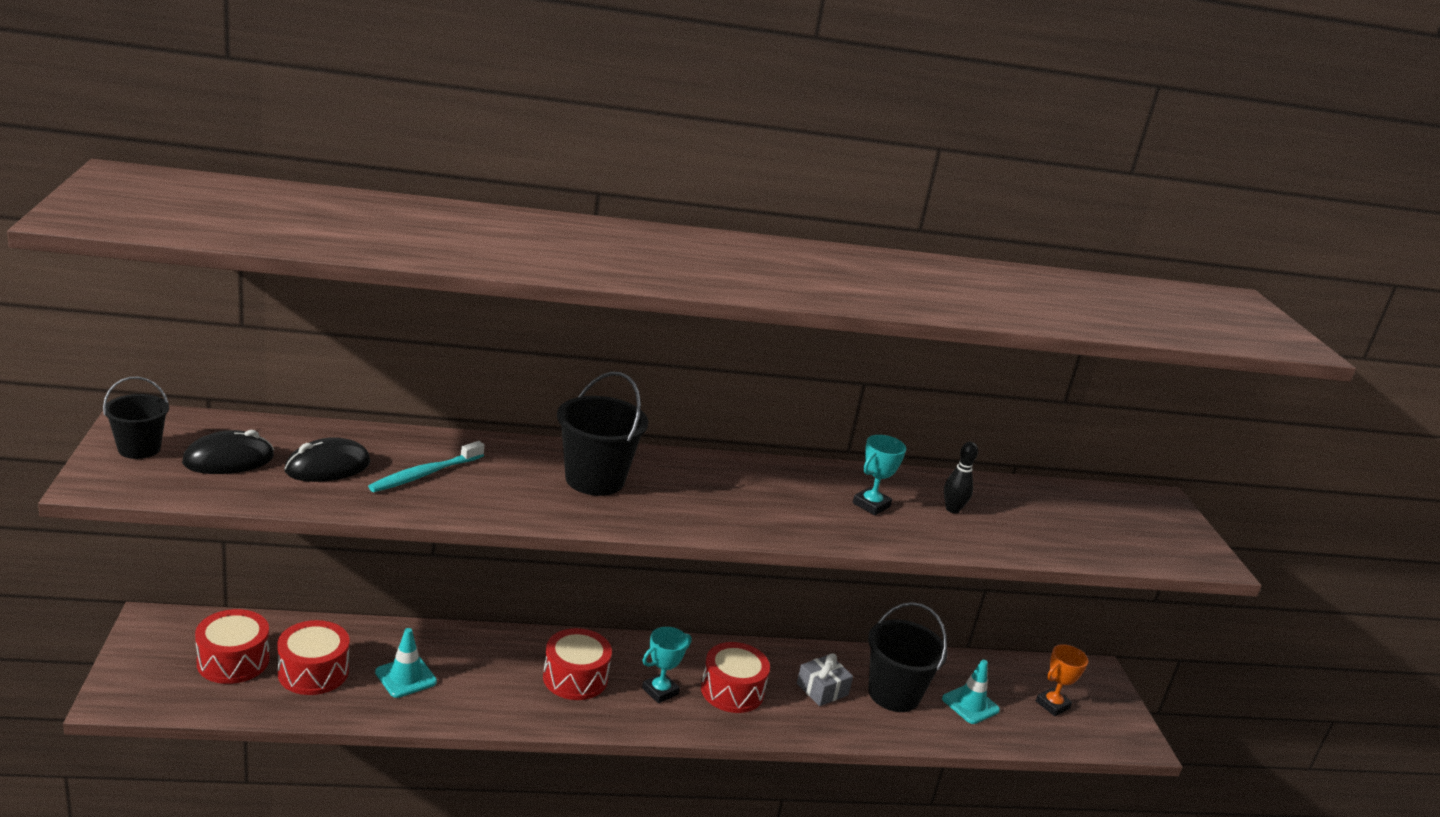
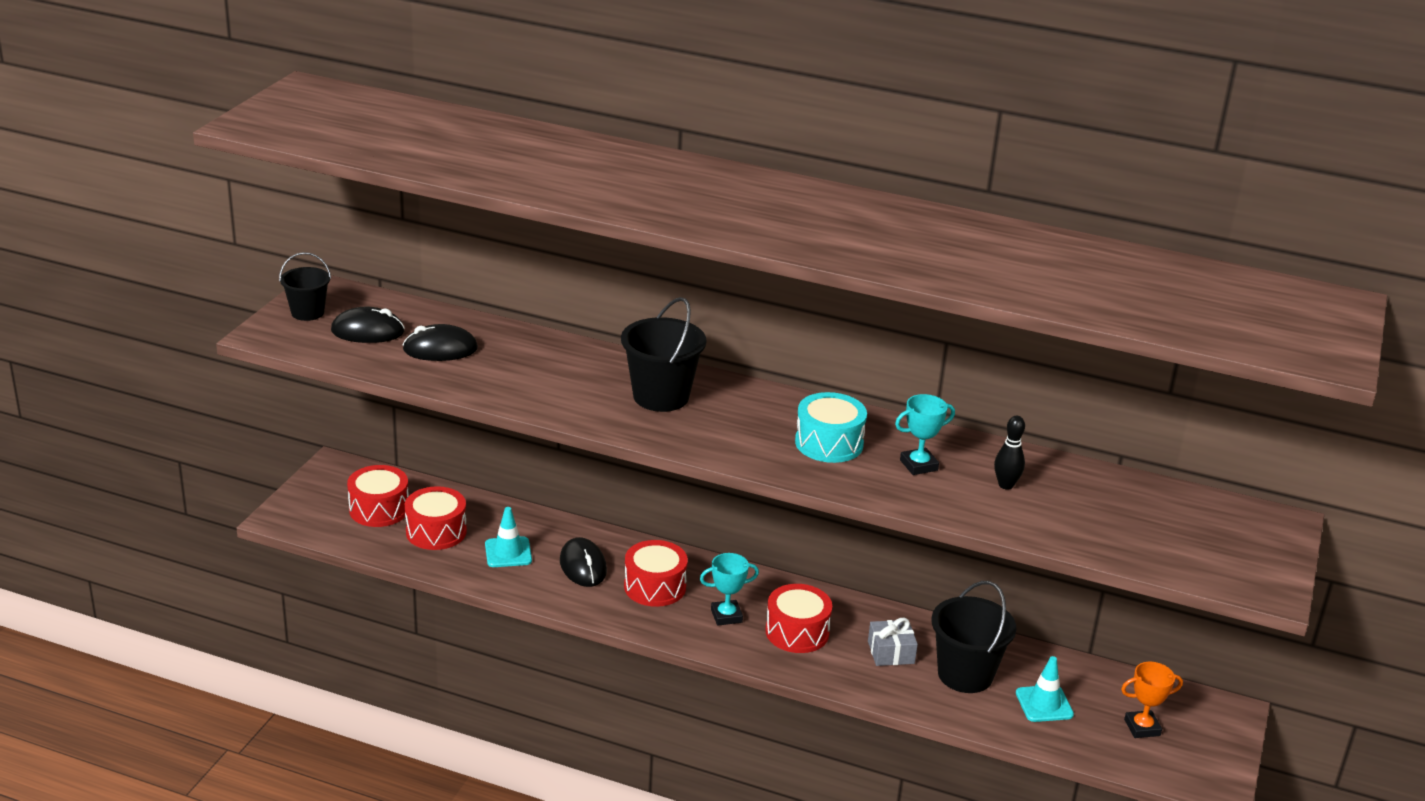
camera: 30 degrees right, 5 degrees up
turquoise toothbrush [368,441,484,492] -> none
none -> black mouse [560,537,607,587]
none -> turquoise drum [795,392,867,463]

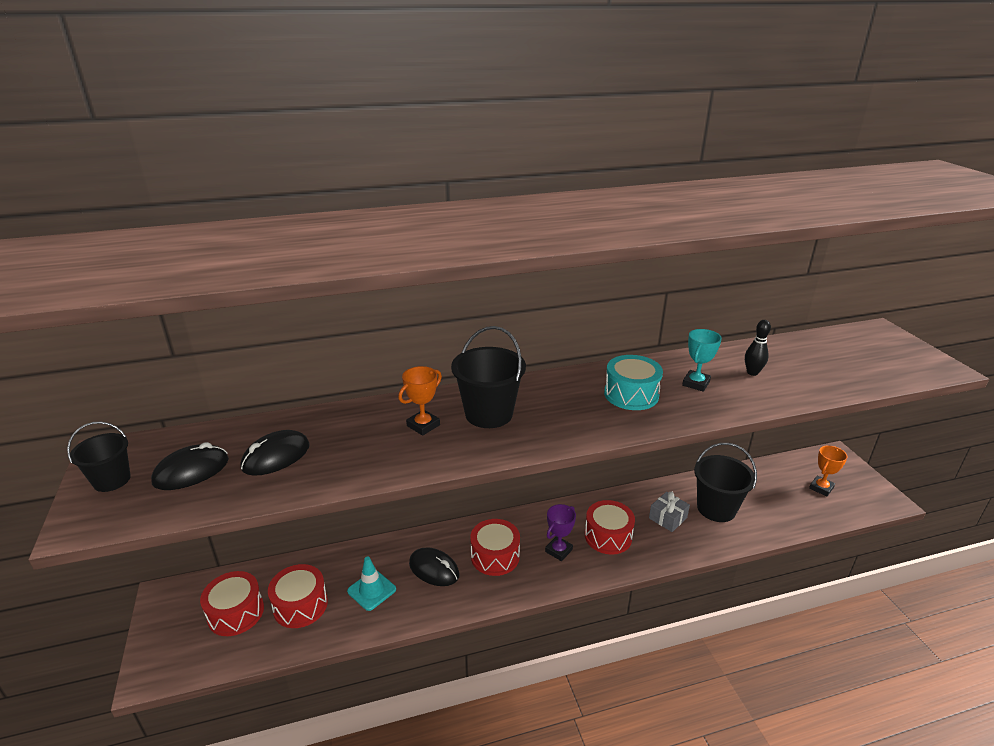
camera: 35 degrees left, 0 degrees up
turquoise trophy [700,553,759,626] -> purple trophy [545,504,576,561]
turquoise traffic cone [1016,656,1074,722] -> none
none -> orange trophy [398,366,442,436]

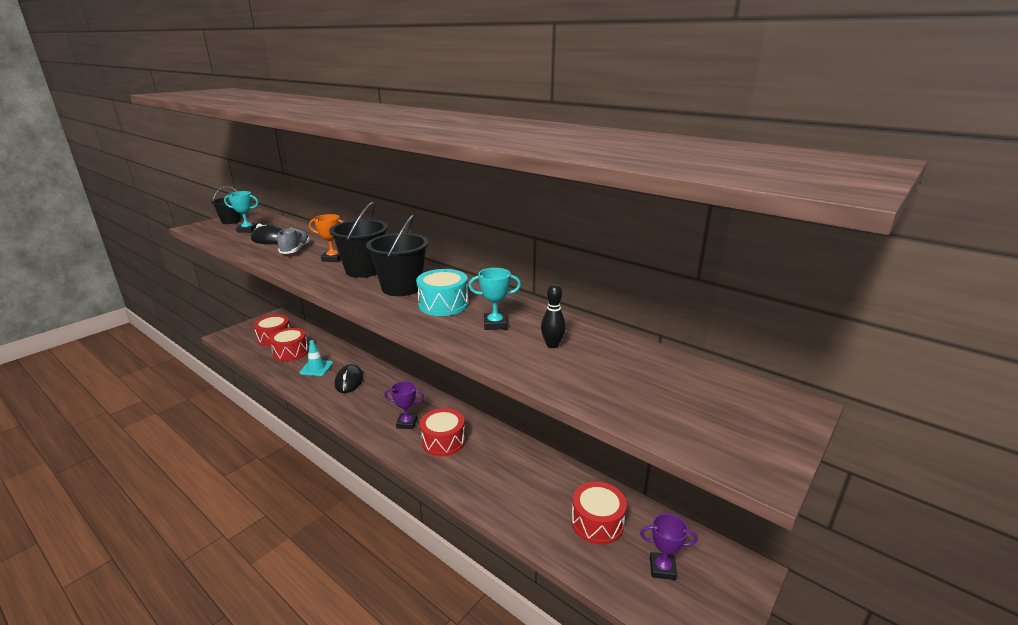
camera: 55 degrees right, 5 degrees down
black mouse [151,442,229,490] -> turquoise trophy [224,191,259,233]
red drum [470,519,520,576] -> red drum moved to [571,482,627,545]
grey gift [649,492,690,532] -> none
black bucket [694,443,757,522] -> black bucket moved to [366,215,429,296]
orange trophy [809,446,848,496] -> purple trophy [640,513,698,580]
none -> grey shoe [277,228,310,254]

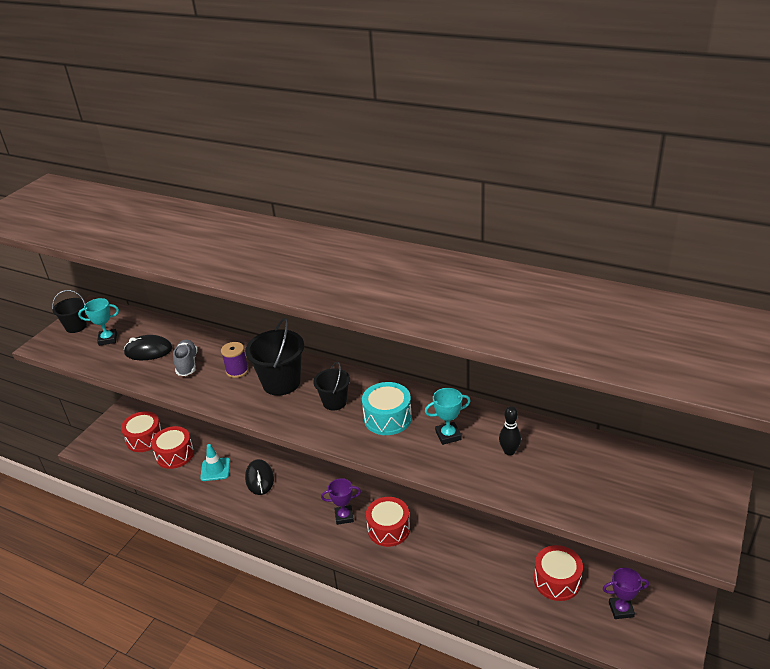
camera: 10 degrees left, 10 degrees up
orange trophy [309,214,344,262] -> purple spool [221,342,249,378]
black bucket [366,215,429,296] -> black bucket [313,362,350,410], size x0.61

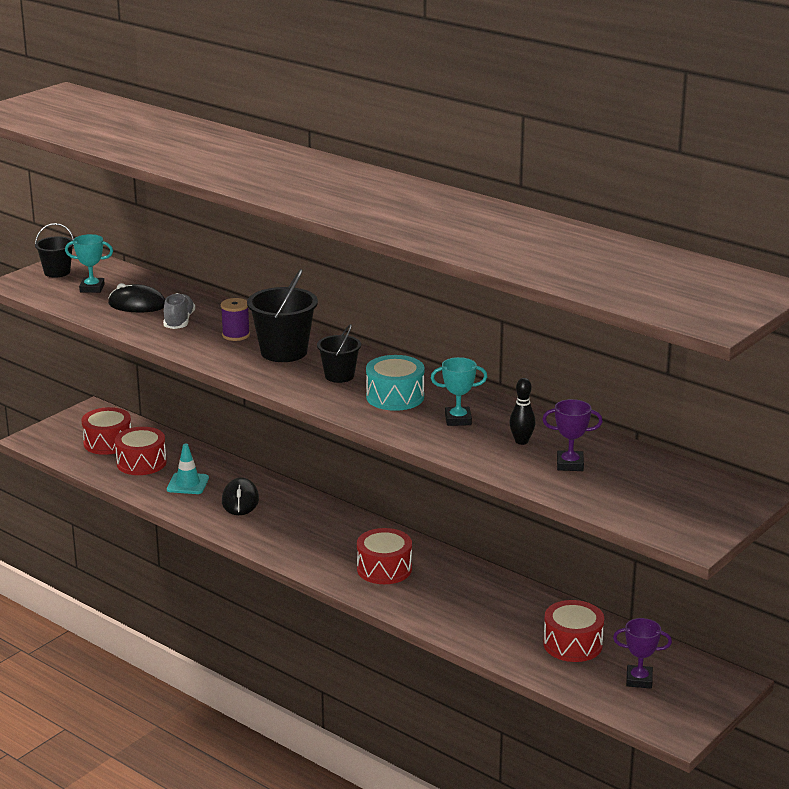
camera: 10 degrees right, 10 degrees down
purple trophy [321,478,361,525] -> purple trophy moved to [542,399,603,471]

